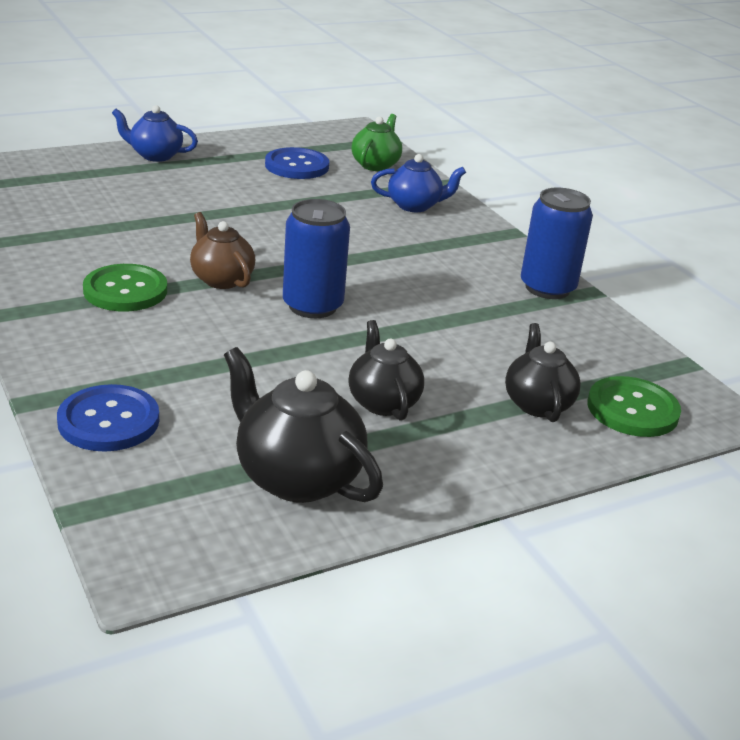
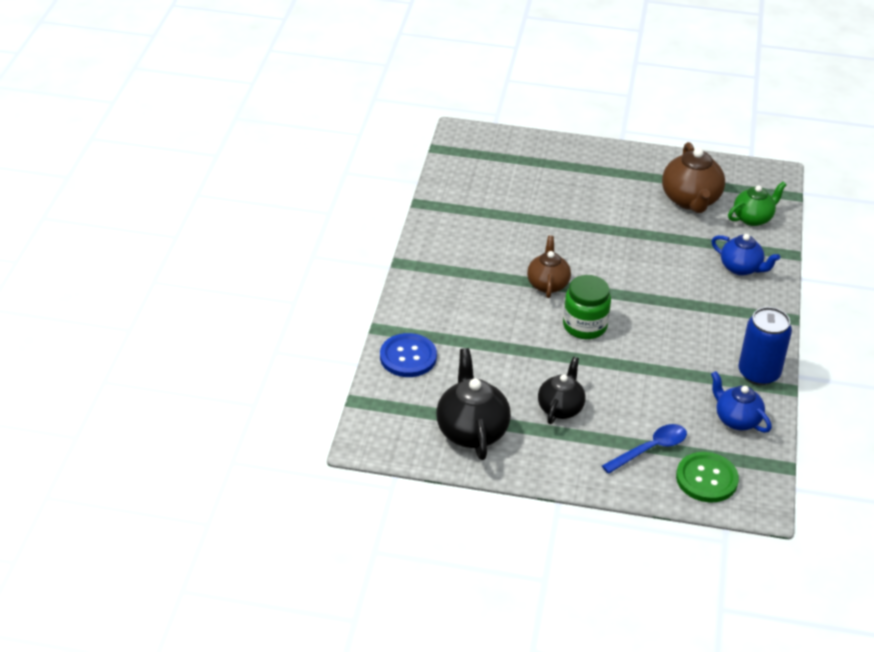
camera: 40 degrees right, 10 degrees up
green button [83,264,167,311] -> none
blue teapot [112,105,198,162] -> blue teapot moved to [711,371,772,433]
blue button [265,147,329,179] -> brown teapot [662,142,725,213]
blue can [283,199,350,318] -> green jar [563,275,611,339]
black teapot [505,323,581,422] -> blue spoon [602,424,687,474]

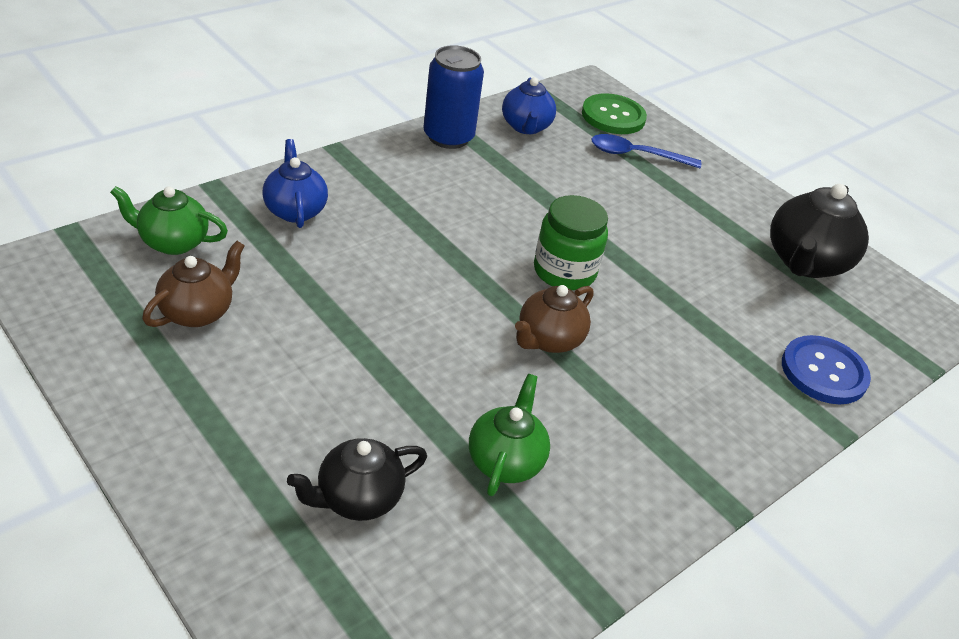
camera: 145 degrees left, 0 degrees up
black teapot [538,357,585,424] -> black teapot moved to [287,438,427,521]
brown teapot [662,142,725,213] -> brown teapot [142,241,245,327], size x0.65
none -> green teapot [469,374,550,496]

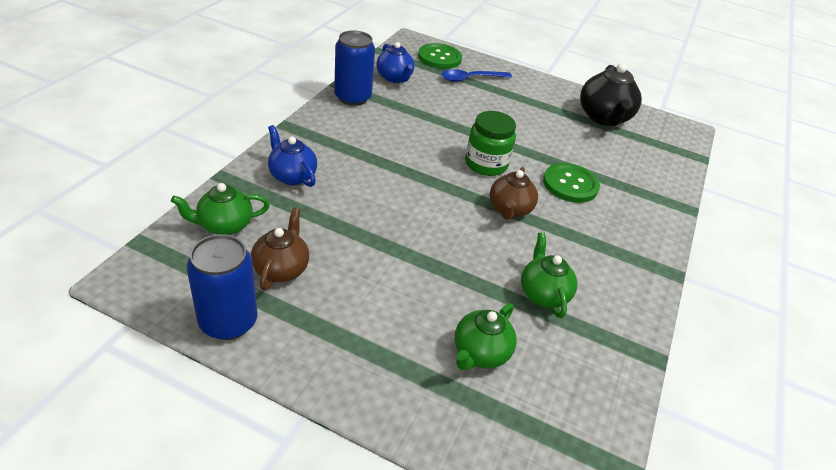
camera: 25 degrees left, 0 degrees up
black teapot [287,438,427,521] -> green teapot [455,303,517,370]
blue button [782,335,871,404] -> none
none -> blue can [187,234,258,340]
none -> green button [543,163,600,203]

